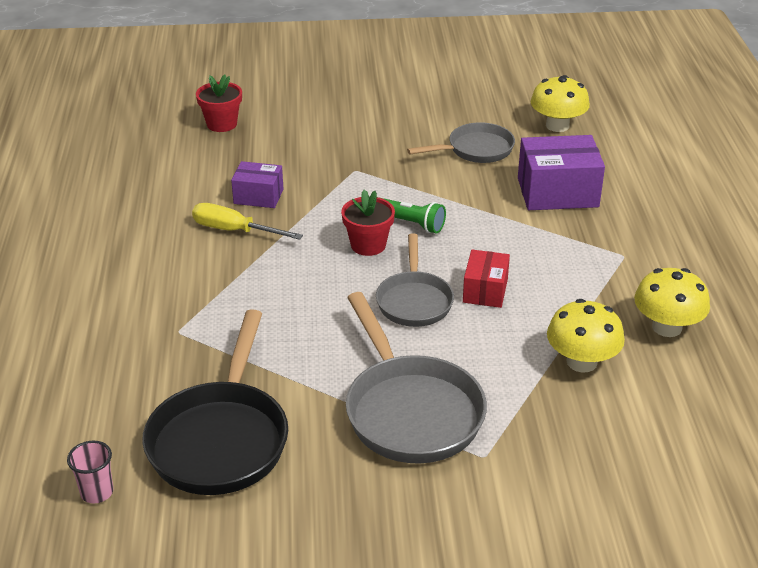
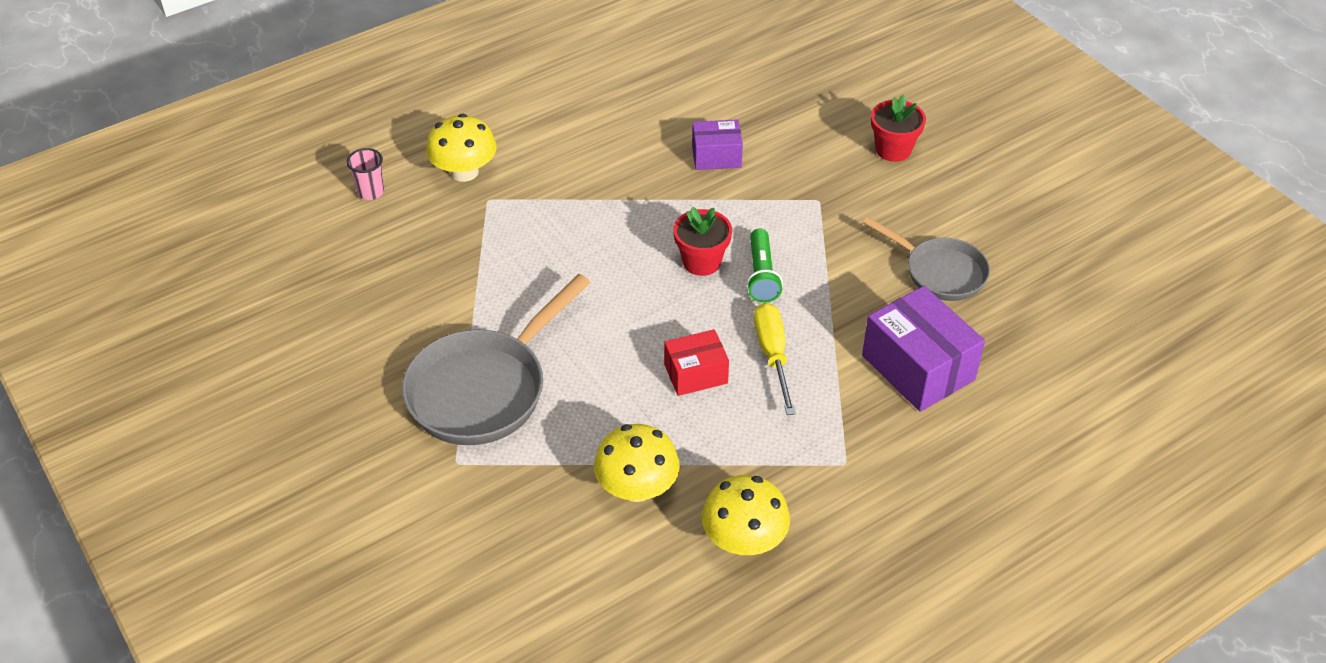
camera: 60 degrees right, 10 degrees up
pink cup [67,441,113,503] -> pink cup moved to [346,148,384,200]
black pan [142,309,288,495] -> none
yellow screwdriver [192,203,303,240] -> yellow screwdriver moved to [754,303,796,415]
red flower pot [196,74,242,132] -> red flower pot moved to [871,94,926,162]
purple box [231,161,283,208] -> purple box turned 75 degrees counterclockwise [692,119,743,170]
grey pan [376,233,454,327] -> none
yellow mushroom [531,75,590,132] -> yellow mushroom moved to [426,114,497,182]

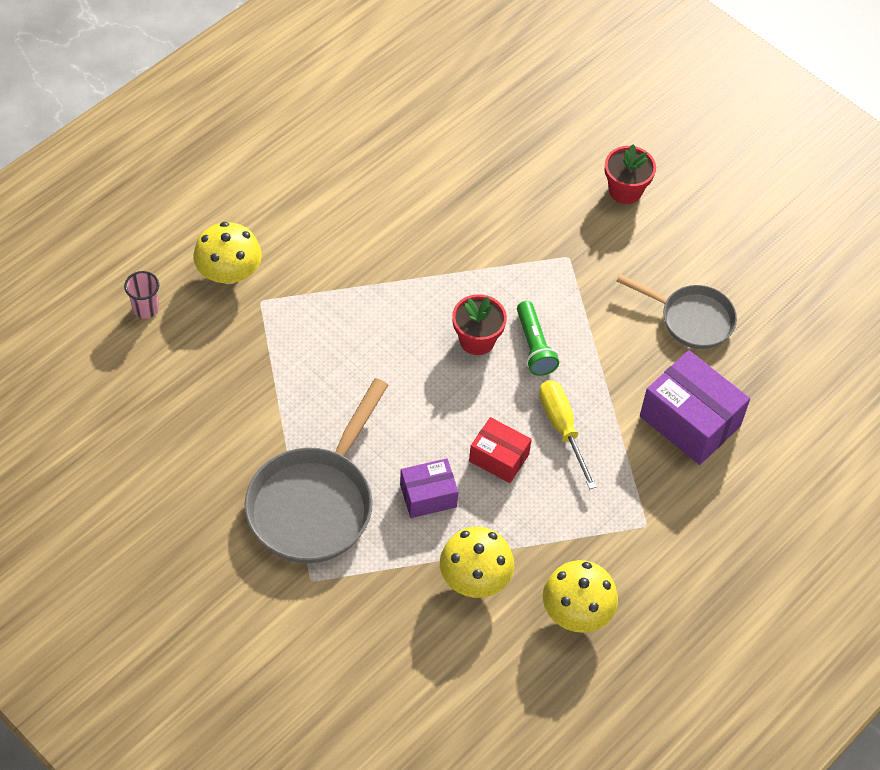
camera: 15 degrees left, 10 degrees up
red box [664,329,729,396] -> red box turned 60 degrees clockwise [469,417,532,483]
purple box [692,119,743,170] -> purple box moved to [400,458,458,518]

